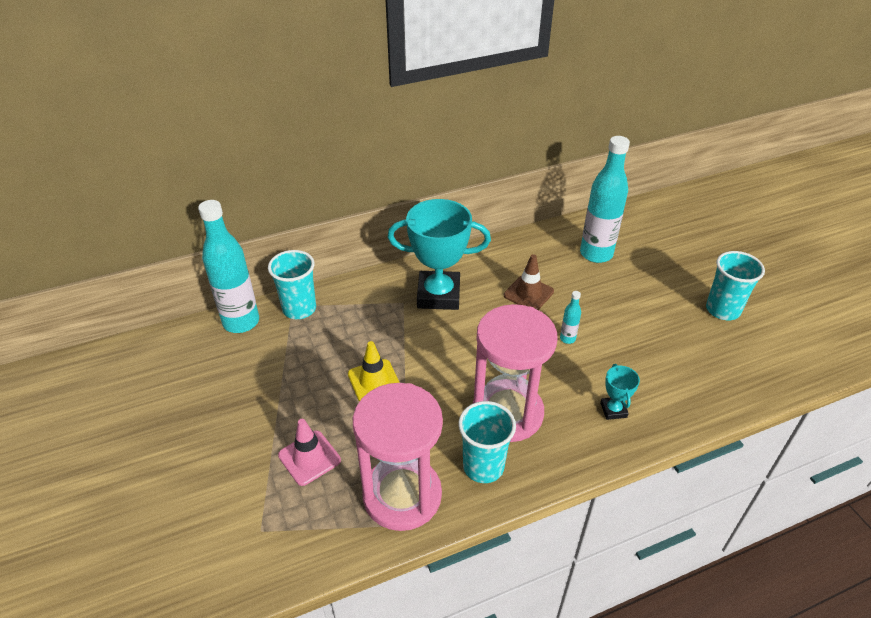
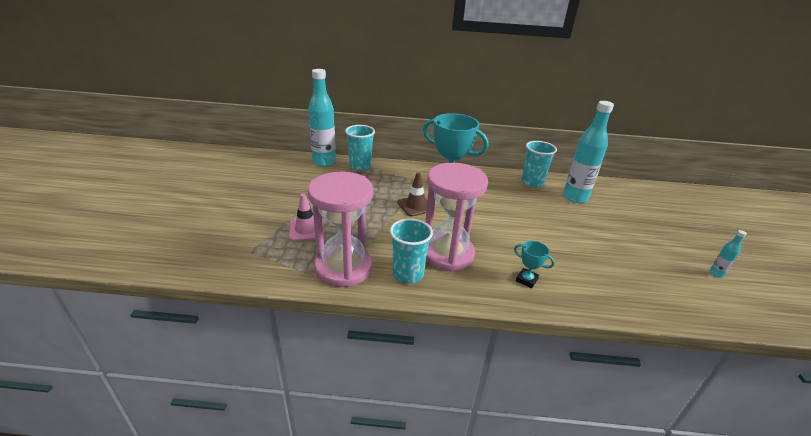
camera: 25 degrees right, 10 degrees down
yellow traffic cone [348,341,400,401] -> none
brown traffic cone [504,254,554,310] -> brown traffic cone moved to [397,172,435,217]
turquoise bottle [560,291,581,344] -> turquoise bottle moved to [710,230,747,278]
turquoise trophy [600,364,640,420] -> turquoise trophy turned 75 degrees counterclockwise [514,241,555,288]
turquoise cup [706,251,765,320] -> turquoise cup moved to [522,141,557,187]

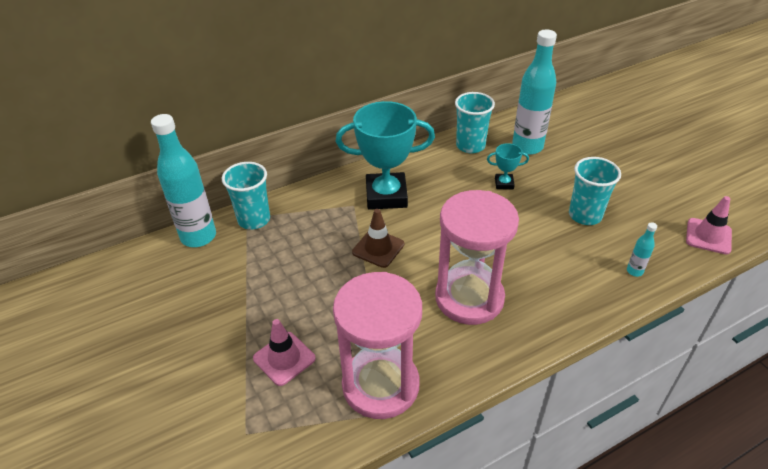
camera: 30 degrees left, 10 degrees up
turquoise cup [390,218,433,283] -> turquoise cup moved to [569,157,621,225]
turquoise trophy [514,241,555,288] -> turquoise trophy moved to [487,143,529,189]
turquoise bottle [710,230,747,278] -> turquoise bottle moved to [627,222,657,277]
none -> pink traffic cone [686,196,732,254]

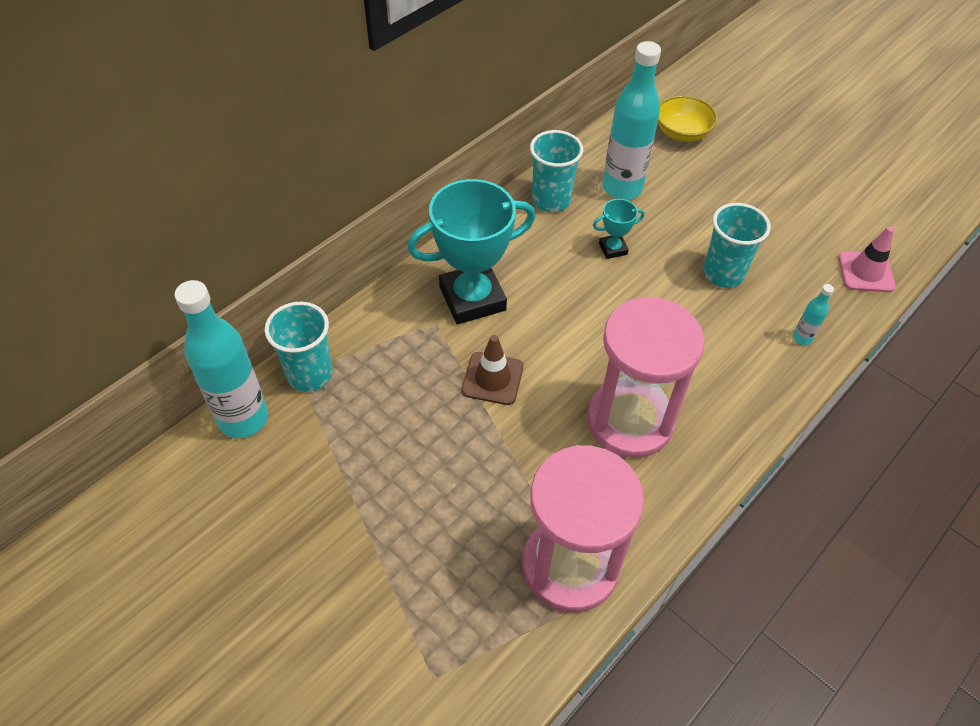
camera: 20 degrees left, 10 degrees up
pink traffic cone [253,319,316,386] -> none
none -> yellow bowl [658,95,718,142]

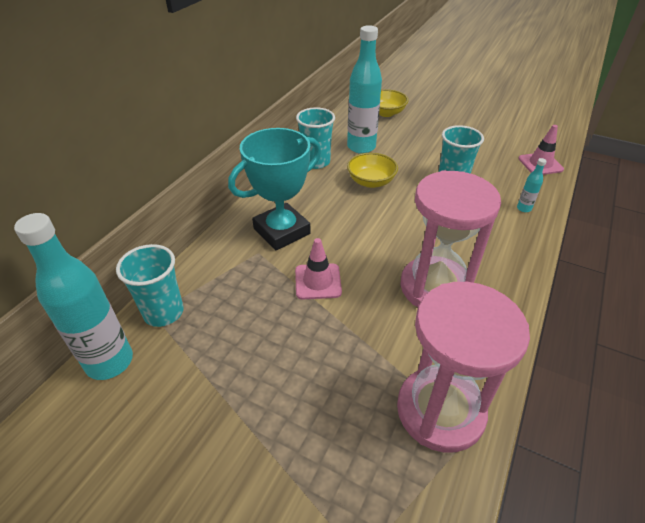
camera: 15 degrees left, 10 degrees down
brown traffic cone [462,335,524,405] -> pink traffic cone [295,238,342,299]
turquoise trophy [593,199,644,259] -> yellow bowl [347,153,398,188]

